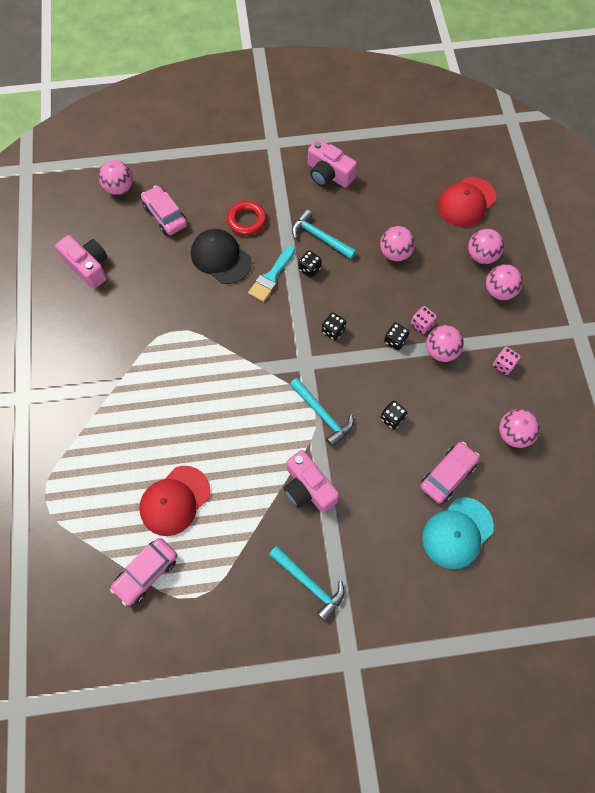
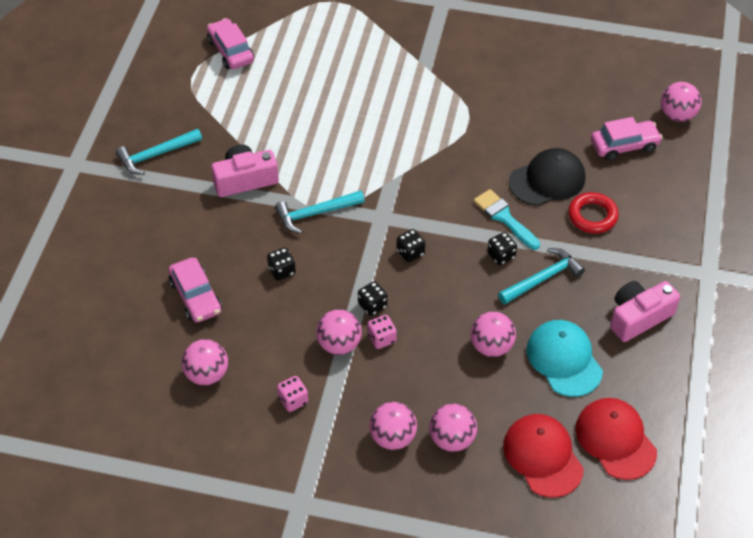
camera: 110 degrees right, 15 degrees down
pink camera [55,235,107,289] -> none
red cap [139,466,210,536] -> red cap moved to [575,398,657,480]
turquoise cap [422,497,494,569] -> turquoise cap moved to [526,320,603,397]

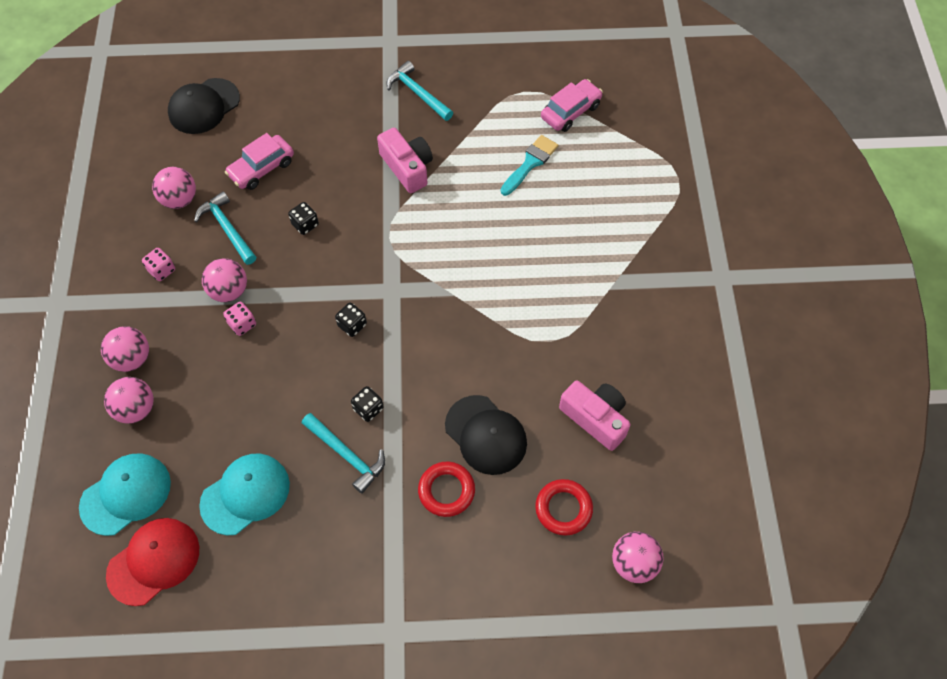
camera: 75 degrees right, 10 degrees up
turquoise hammer [275,190,365,234] -> turquoise hammer moved to [194,191,256,265]
black dice [358,281,387,316] -> none
pink ball [470,311,516,357] -> none
turquoise brush [474,189,540,250] -> turquoise brush moved to [501,135,558,196]
red cap [503,414,584,498] -> turquoise cap [79,453,171,536]
pink car [591,117,663,161] -> red ring [535,479,593,536]
pink camera [610,281,680,342] -> pink camera moved to [559,380,631,451]
none -> black cap [168,78,240,134]

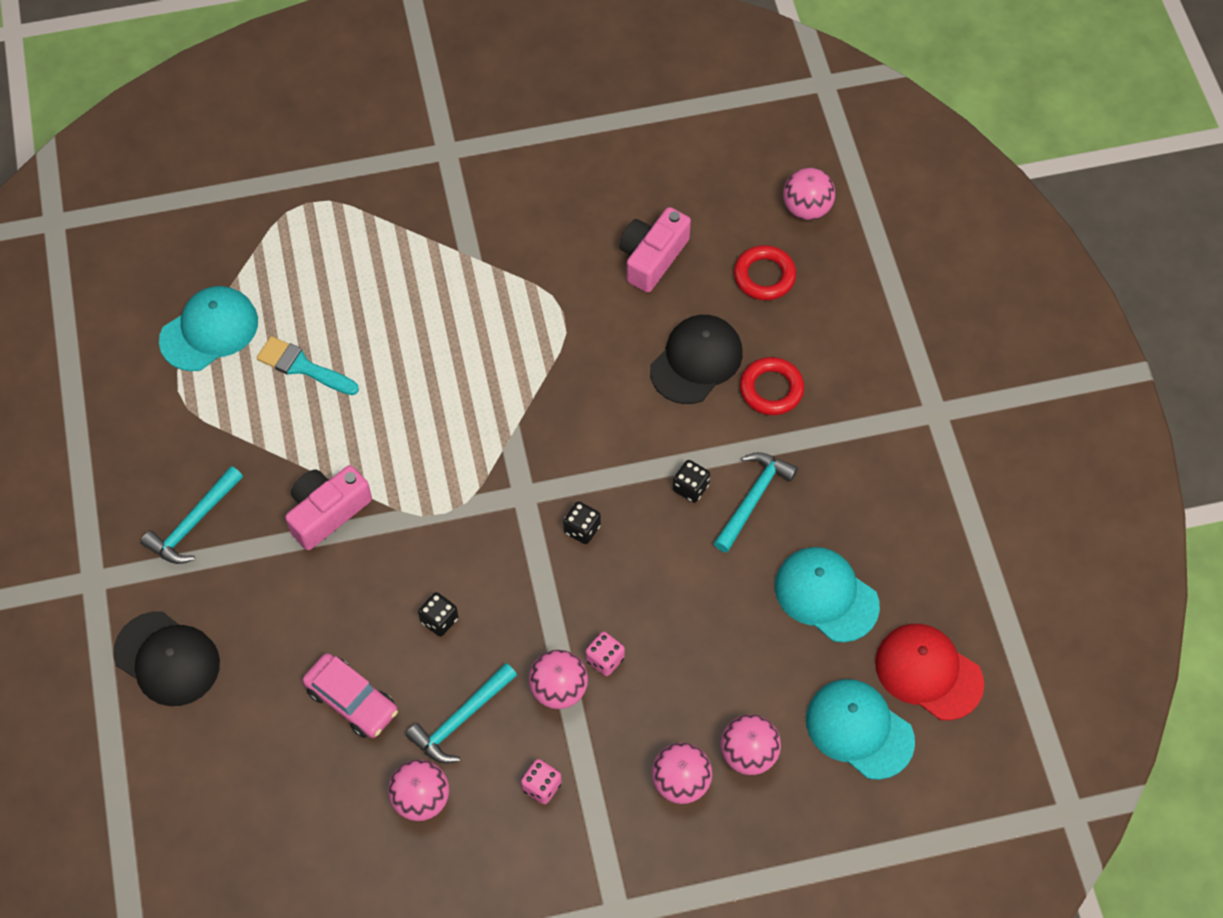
camera: 100 degrees left, 0 degrees up
black cap [168,78,240,134] -> black cap moved to [113,612,220,706]
pink car [541,79,603,132] -> turquoise cap [159,286,258,371]

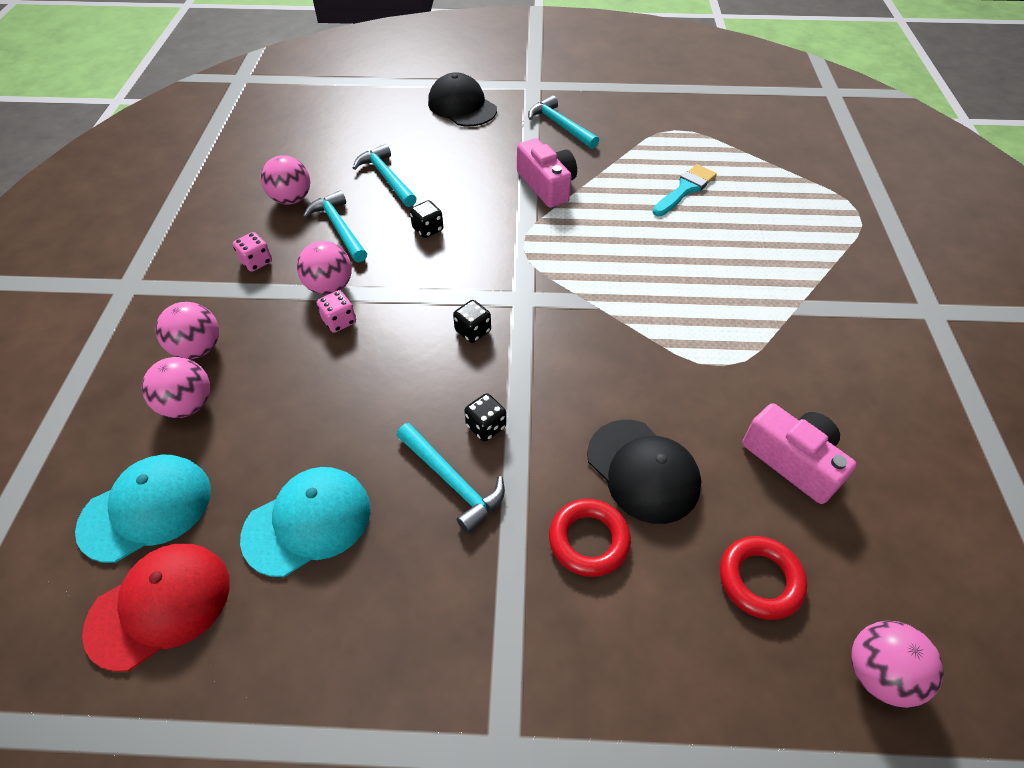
camera: 105 degrees right, 10 degrees down
black cap [113,612,220,706] -> black cap turned 90 degrees clockwise [428,72,497,126]
turquoise cap [159,286,258,371] -> none
pink car [303,653,398,738] -> turquoise hammer [353,144,417,207]

